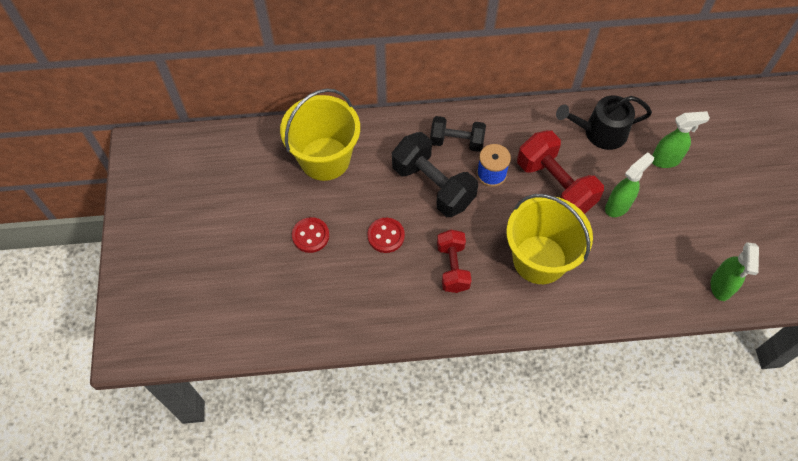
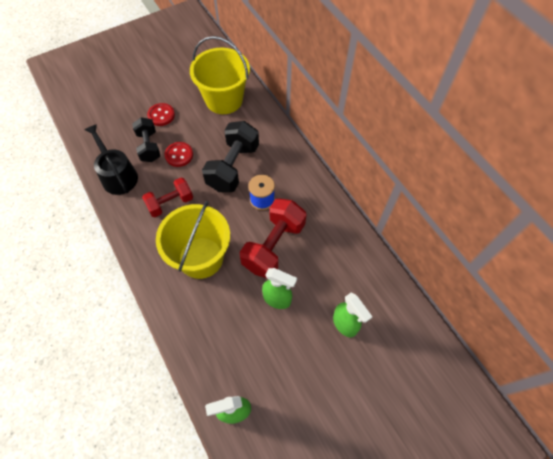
camera: 65 degrees right, 0 degrees up
black dumbbell [430,116,486,152] -> black dumbbell moved to [132,117,160,162]
black watering can [556,96,652,150] -> black watering can moved to [85,124,138,195]

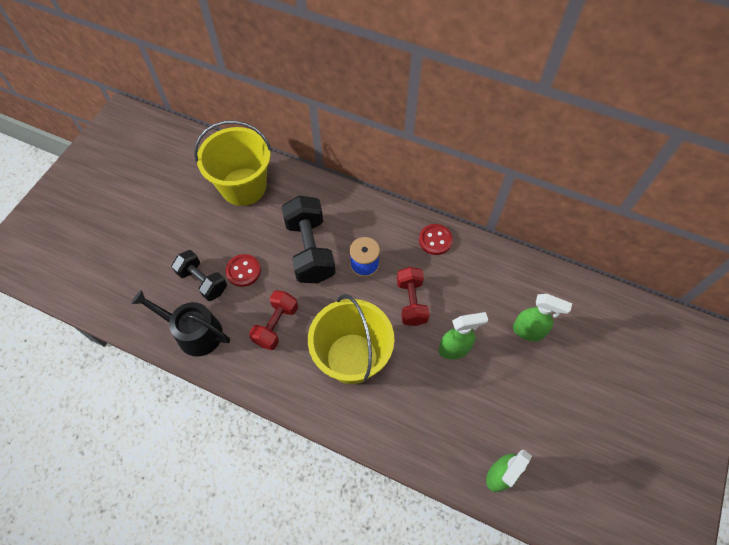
camera: 35 degrees left, 0 degrees up
red button [147,103,175,126] -> red button moved to [419,224,453,255]
red dumbbell [240,198,307,278] -> red dumbbell [397,267,430,326], size x0.64

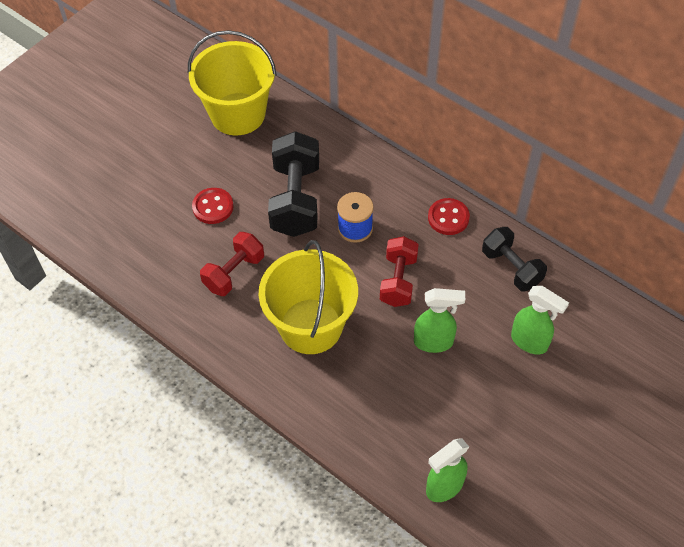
camera: 15 degrees right, 5 degrees down
black watering can [131,290,230,357] -> none
black dumbbell [172,250,227,301] -> black dumbbell moved to [482,227,547,292]

